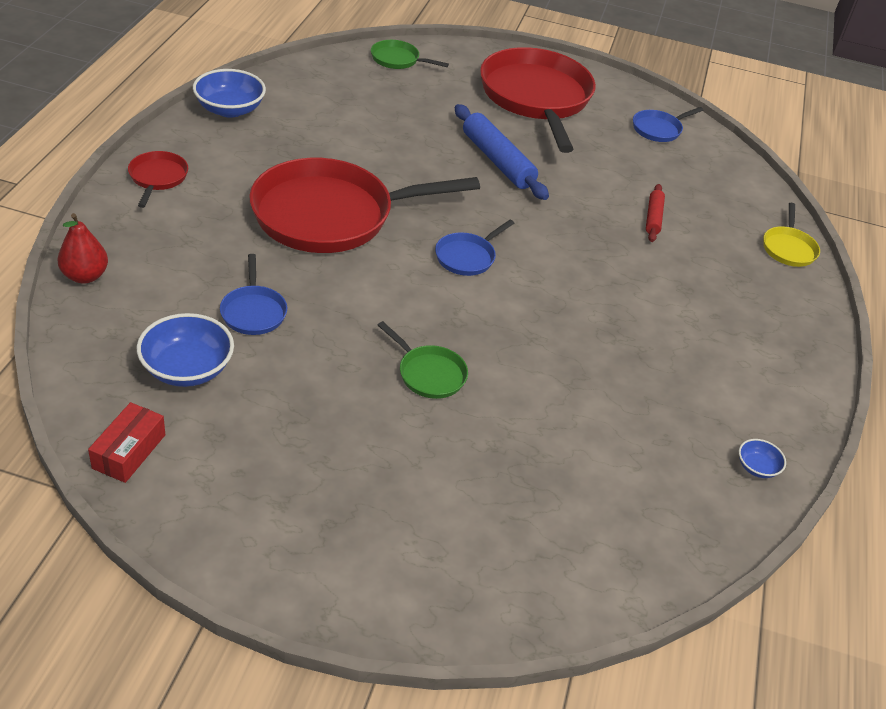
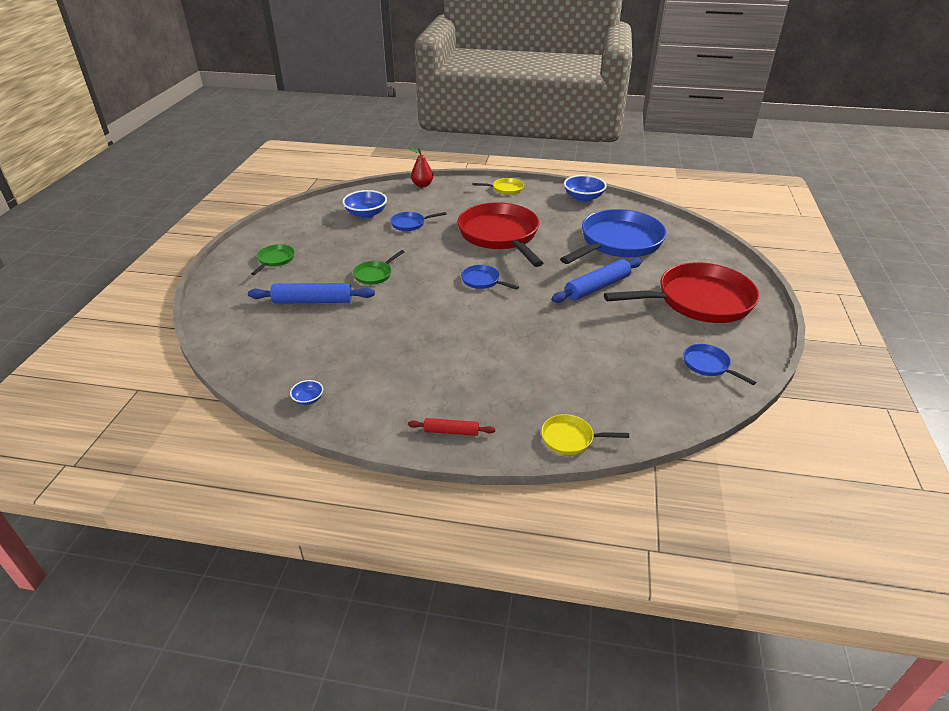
camera: 90 degrees right, 5 degrees down
red box [88,402,166,483] -> none
red pan [128,151,188,208] -> yellow pan [472,178,524,195]
green pan [371,40,449,69] -> green pan moved to [251,244,295,275]
red rolling pin [646,184,665,242] -> red rolling pin moved to [408,418,495,436]
none -> blue rolling pin [248,283,375,304]
none -> blue pan [560,209,667,264]

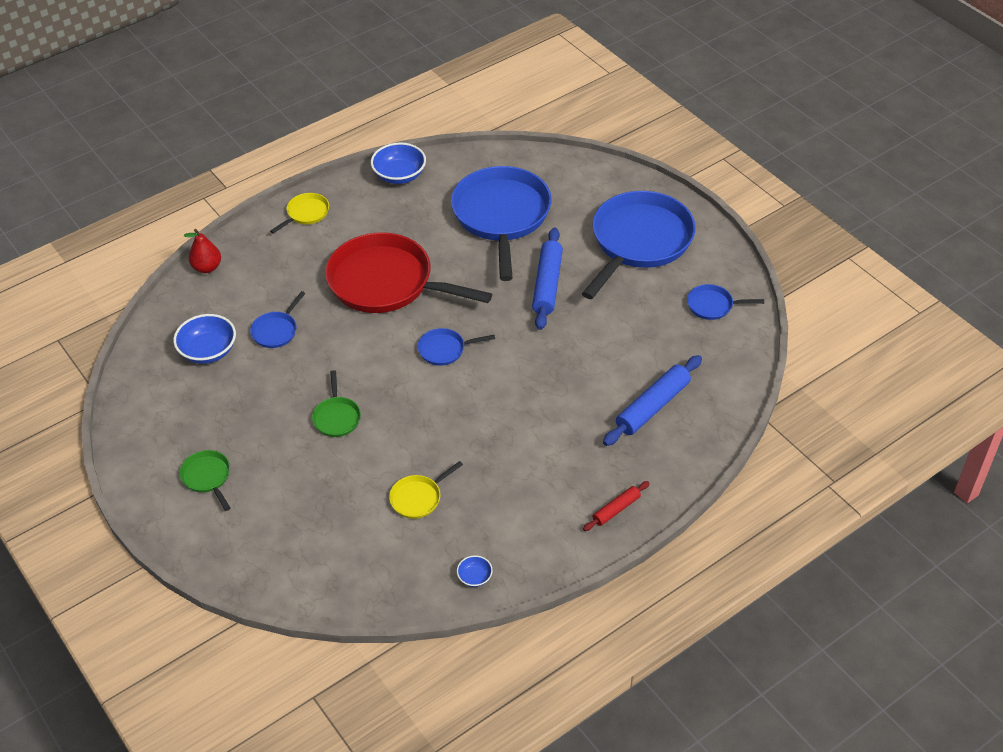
camera: 45 degrees left, 10 degrees up
blue rolling pin [248,283,375,304] -> blue rolling pin moved to [603,355,702,446]
yellow pan [541,414,629,455] -> yellow pan moved to [389,461,463,519]
red pan [604,262,759,323] -> blue pan [582,191,696,299]

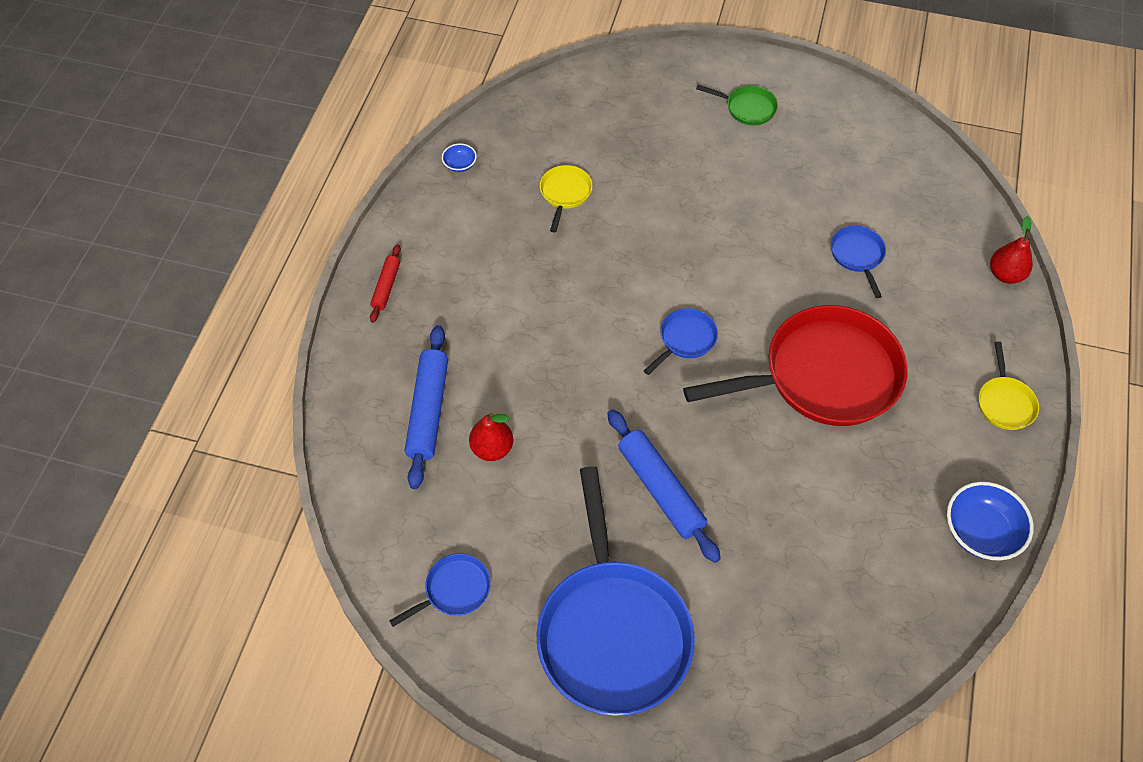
camera: 140 degrees right, 10 degrees up
blue bowl [173,314,236,364] -> none
green pan [312,370,361,437] -> none
blue pan [451,166,552,281] -> none
none -> red pear [469,412,513,461]

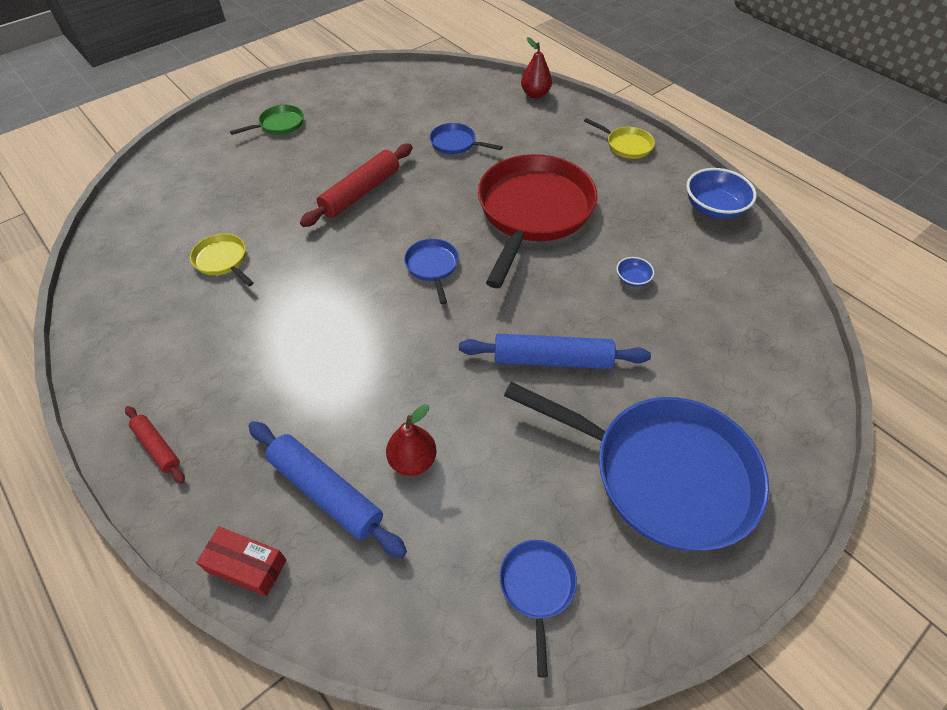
camera: 55 degrees left, 5 degrees down
blue bowl [442,143,477,172] -> blue bowl moved to [616,257,654,287]
none -> red box [196,527,286,597]
none -> red rolling pin [300,144,413,227]

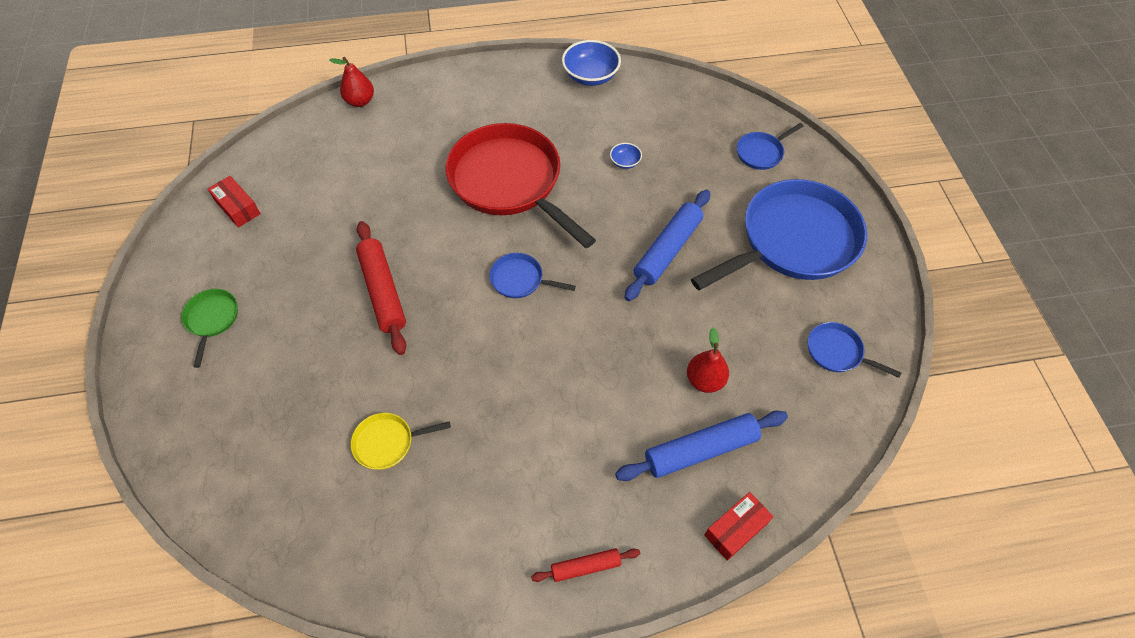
camera: 60 degrees left, 5 degrees up
blue pan [430,123,503,154] -> blue pan moved to [737,123,804,170]
yellow pan [584,118,655,159] -> none
none -> red box [208,176,261,228]

